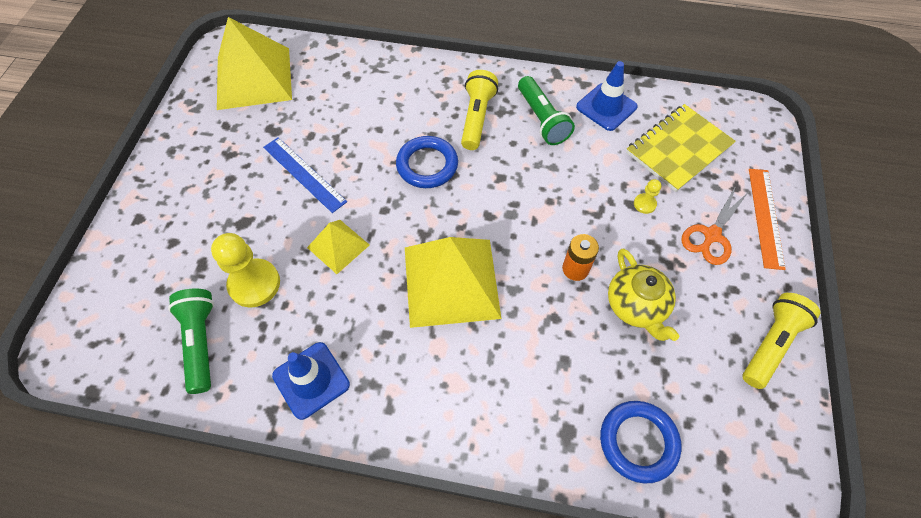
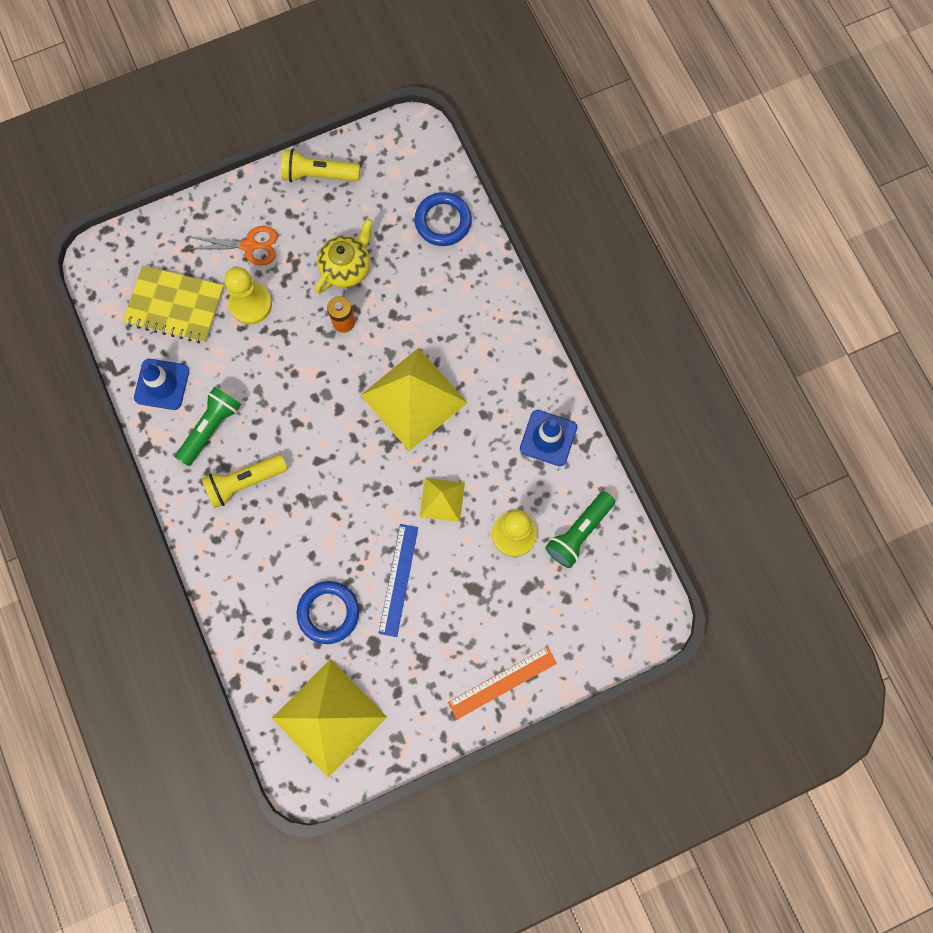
camera: 125 degrees left, 15 degrees up
blue ring [396,136,458,188] -> blue ring moved to [297,581,359,644]
yellow pawn [634,179,661,214] -> yellow pawn [224,267,272,325], size x2.11
orange ruler [749,169,786,270] -> orange ruler moved to [448,647,557,720]

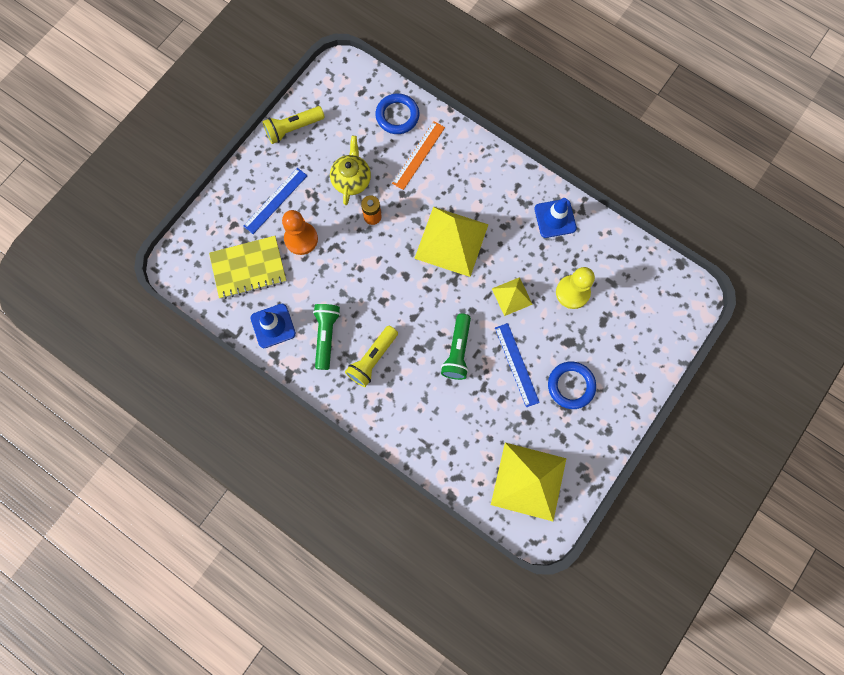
camera: 30 degrees left, 0 degrees up
orange scissors [189,226,278,265] -> blue ruler [243,168,308,234]
yellow pawn [224,267,272,325] -> orange pawn [282,210,318,255]
blue ring [297,581,359,644] -> blue ring moved to [548,361,596,409]
orange ruler [448,647,557,720] -> orange ruler moved to [392,121,445,190]
green flashlight [545,491,615,568] -> green flashlight moved to [441,314,471,380]

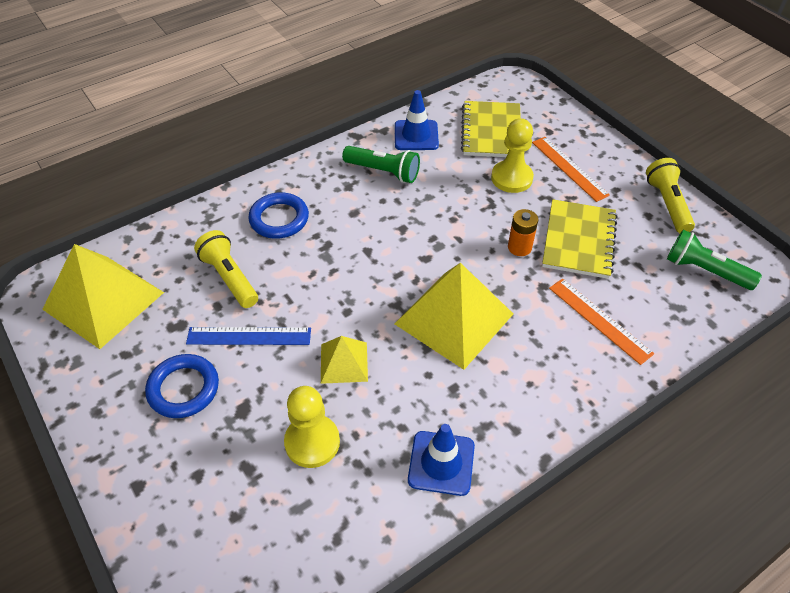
camera: 110 degrees right, 25 degrees down
blue ruler [243,168,308,234] -> orange ruler [532,137,610,202]
orange pawn [282,210,318,255] -> yellow pawn [491,118,534,193]
yellow teapot [330,136,371,205] -> yellow notebook [542,199,618,279]
yellow flashlight [345,326,398,387] -> yellow flashlight moved to [194,230,258,308]
blue ring [376,93,419,134] -> blue ring moved to [248,192,309,239]
green flashlight [441,314,471,380] -> green flashlight moved to [667,229,762,290]

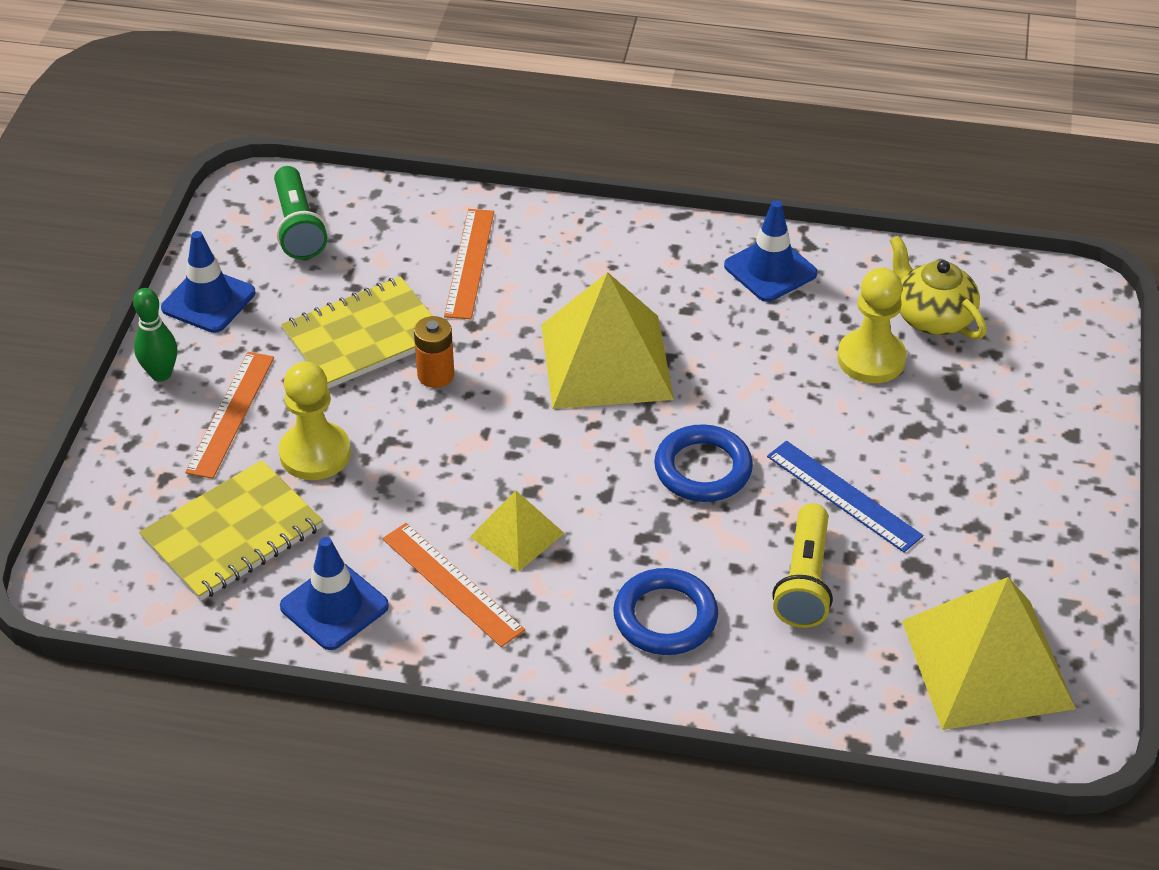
camera: 135 degrees left, 5 degrees down
blue ring [145,354,219,418] -> blue ring moved to [654,424,753,502]
yellow pyramid [321,336,368,384] -> yellow pyramid moved to [470,490,564,572]
green flashlight [342,146,420,183] -> orange ruler [382,523,525,647]
yellow flashlight [646,158,695,233] -> blue traffic cone [161,231,255,333]
none -> green bowling pin [133,288,177,381]
none -> yellow teapot [890,235,987,339]

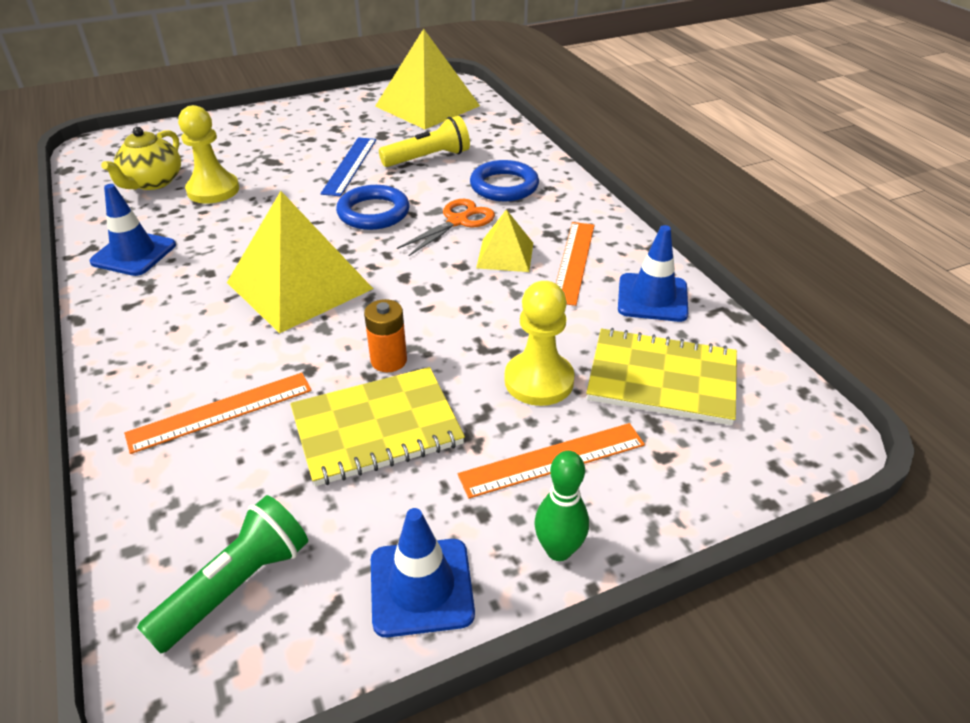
camera: 125 degrees left, 5 degrees down
yellow notebook [281,276,433,389] -> yellow notebook turned 45 degrees counterclockwise [290,367,465,486]
none -> orange scissors [397,199,495,257]

